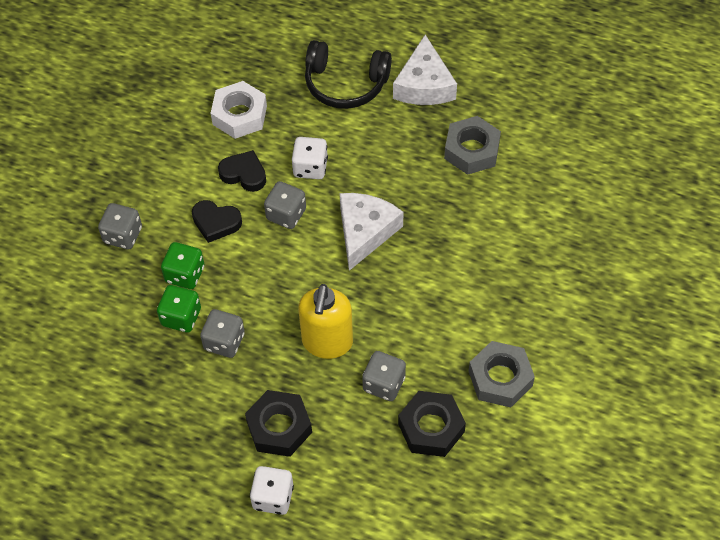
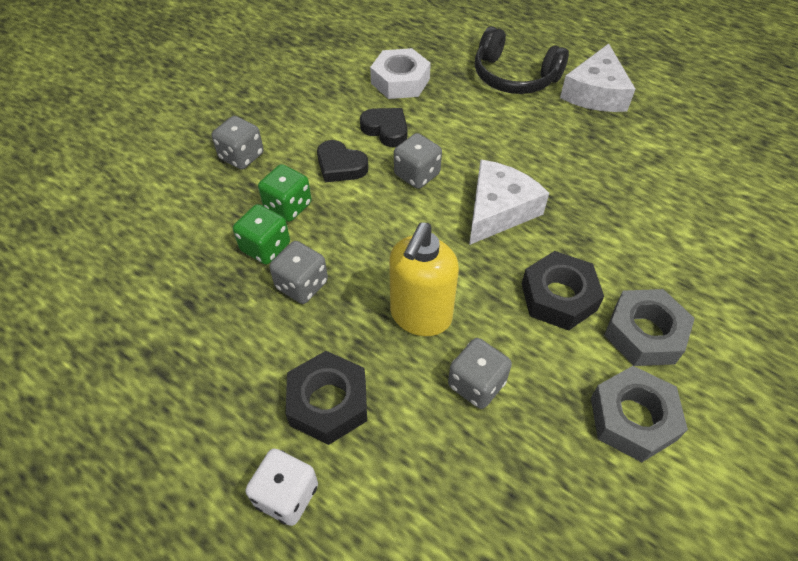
camera: 15 degrees right, 5 degrees down
white dice [292,137,328,179] -> none
black nut [398,391,466,457] -> black nut moved to [522,251,604,331]
grey nut [444,116,501,175] -> grey nut moved to [604,289,695,366]

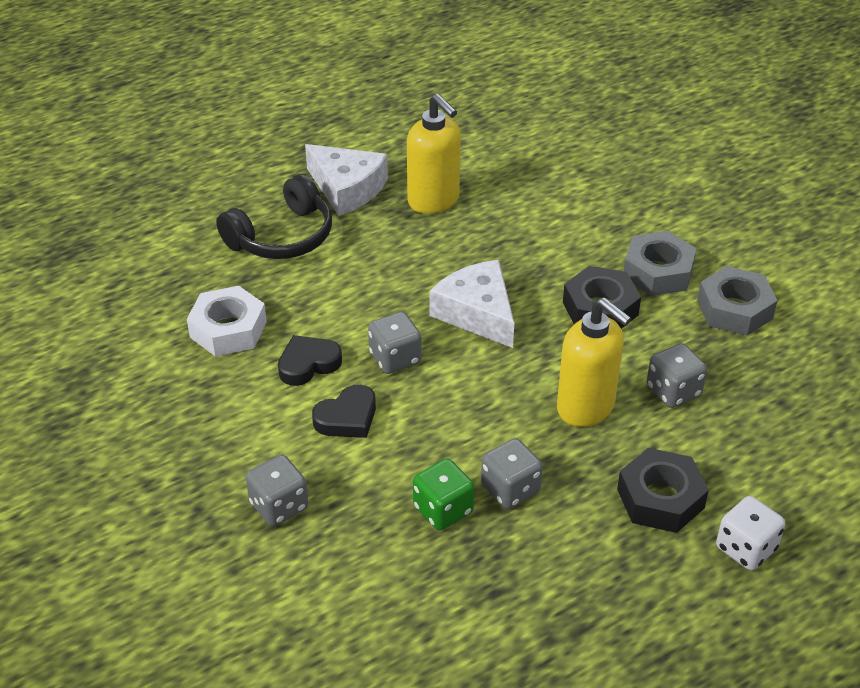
camera: 70 degrees left, 10 degrees down
green dice [258,164,312,222] -> none
none -> yellow soap dispenser [407,94,461,214]

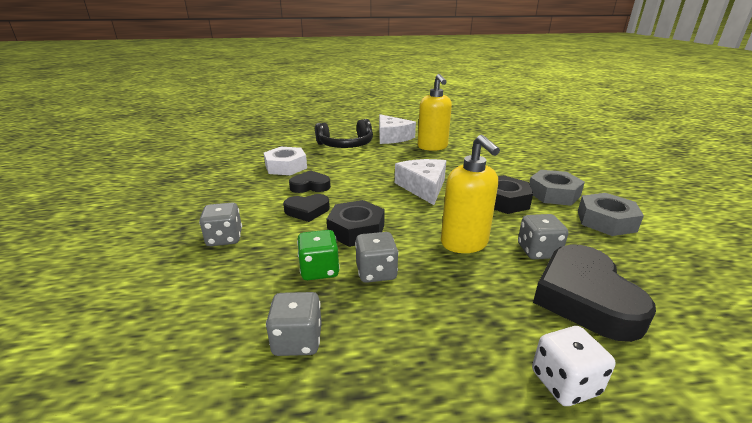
camera: 25 degrees right, 15 degrees down
grey dice [368,312,422,374] -> grey dice moved to [266,292,322,356]
black nut [617,448,709,533] -> black nut moved to [327,200,385,247]
none -> black heart [533,244,656,342]

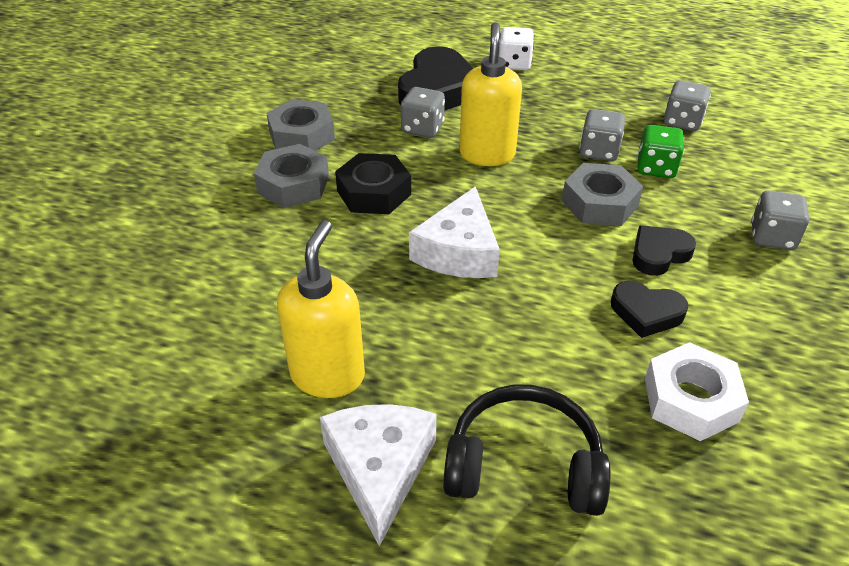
camera: 155 degrees left, 15 degrees up
black heart [283,194,330,222] -> black heart turned 45 degrees counterclockwise [633,225,696,276]
black nut [327,200,385,247] -> grey nut [562,163,643,226]

